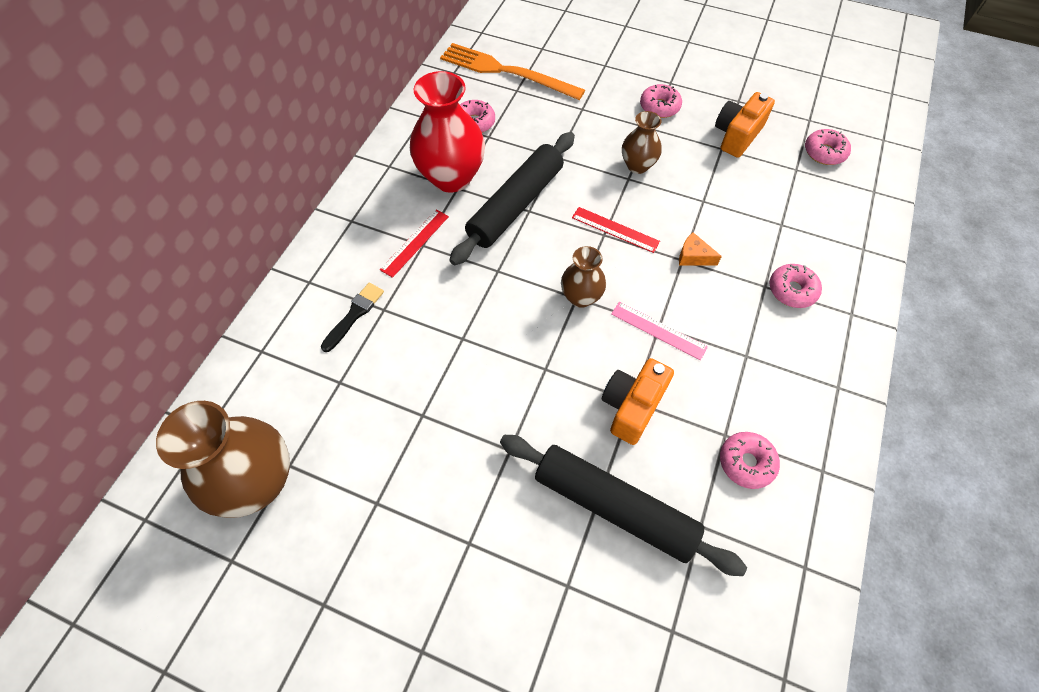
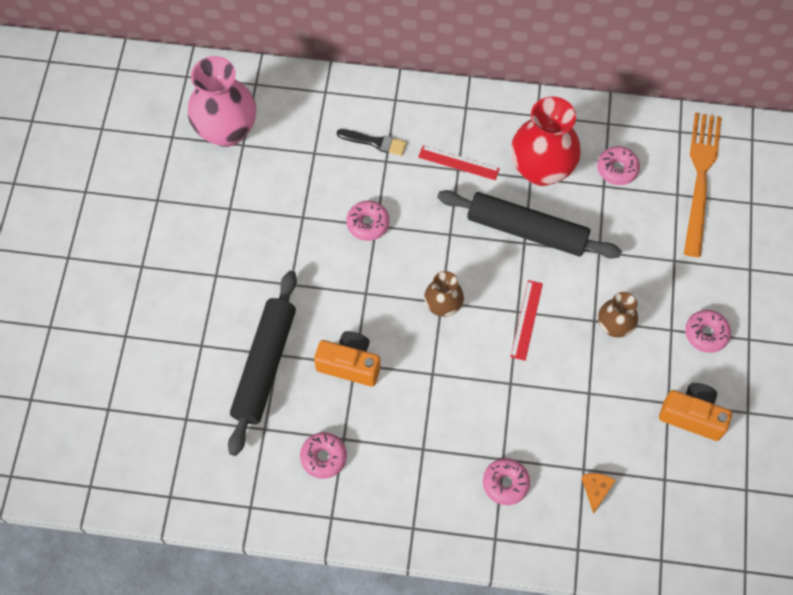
camera: 75 degrees right, 5 degrees up
brown vase [156,401,290,518] -> pink vase [188,56,256,147]
pink ruler [611,302,708,360] -> none
orange cheese [679,232,722,265] -> orange cheese moved to [582,473,616,514]
pink donut [805,129,851,165] -> pink donut moved to [346,201,390,241]

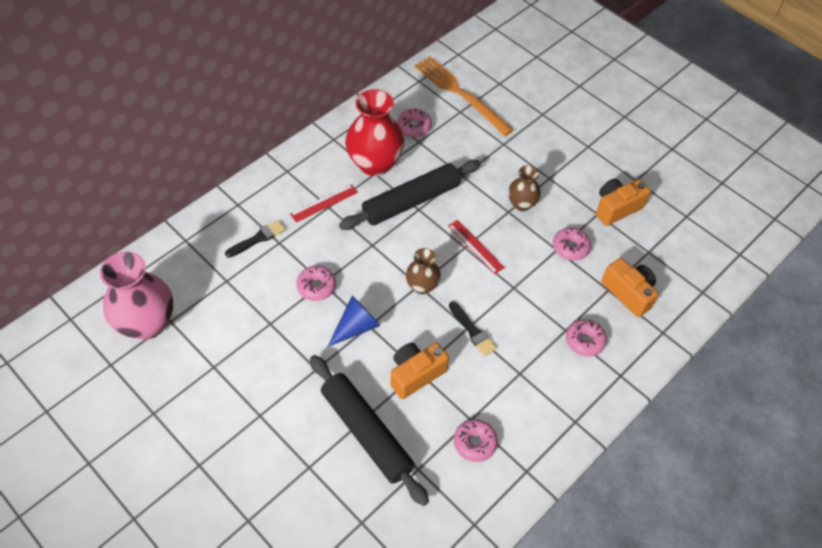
camera: 55 degrees left, 10 degrees down
orange cheese [582,473,616,514] -> orange camera [602,258,659,317]
pink donut [685,310,731,353] -> pink donut moved to [553,227,591,261]
none -> blue cone [328,296,380,347]
none -> black brush [449,302,497,356]

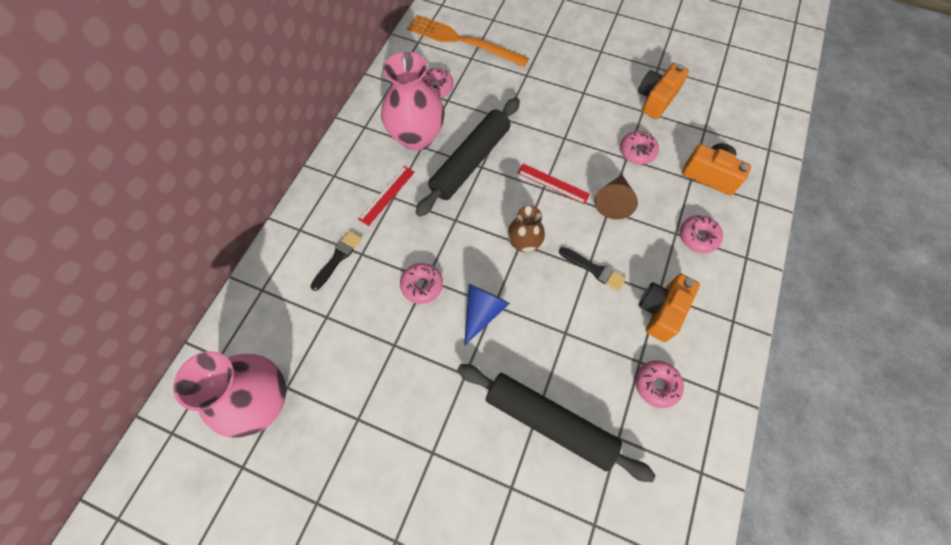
camera: 20 degrees left, 10 degrees up
red vase [345,89,404,176] -> pink vase [381,51,445,151]
orange camera [390,342,449,399] -> orange camera moved to [639,274,700,342]
brown vase [508,165,541,211] -> none
none -> brown cone [594,175,638,219]

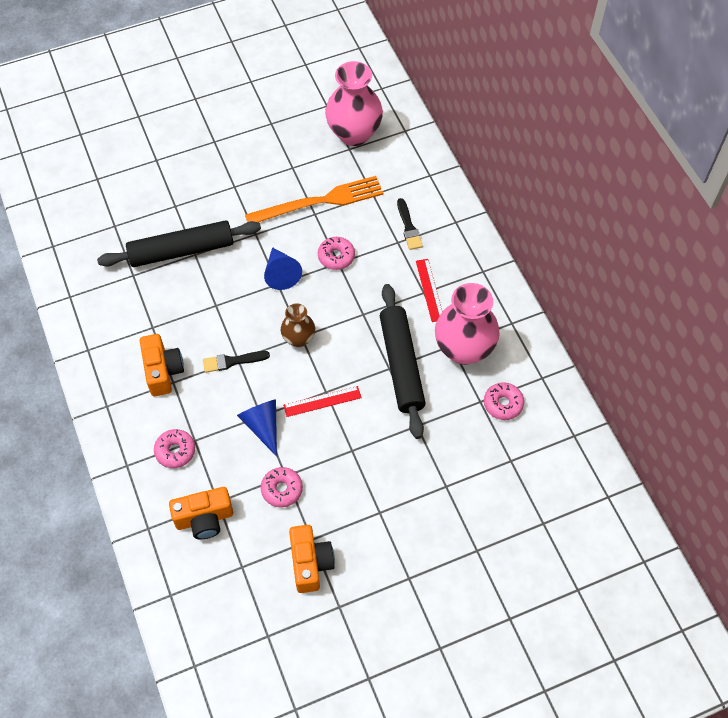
camera: 135 degrees right, 5 degrees down
orange fork [407,15,529,67] -> orange fork moved to [245,176,383,223]
brown cone [594,175,638,219] -> blue cone [237,399,277,457]
pink donut [635,360,684,408] -> none

